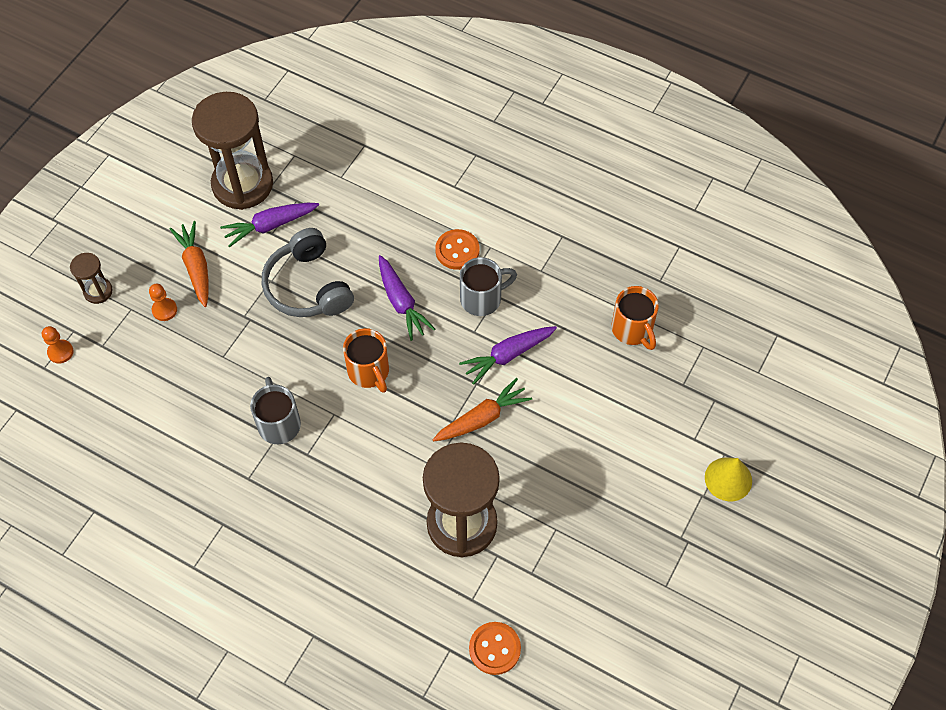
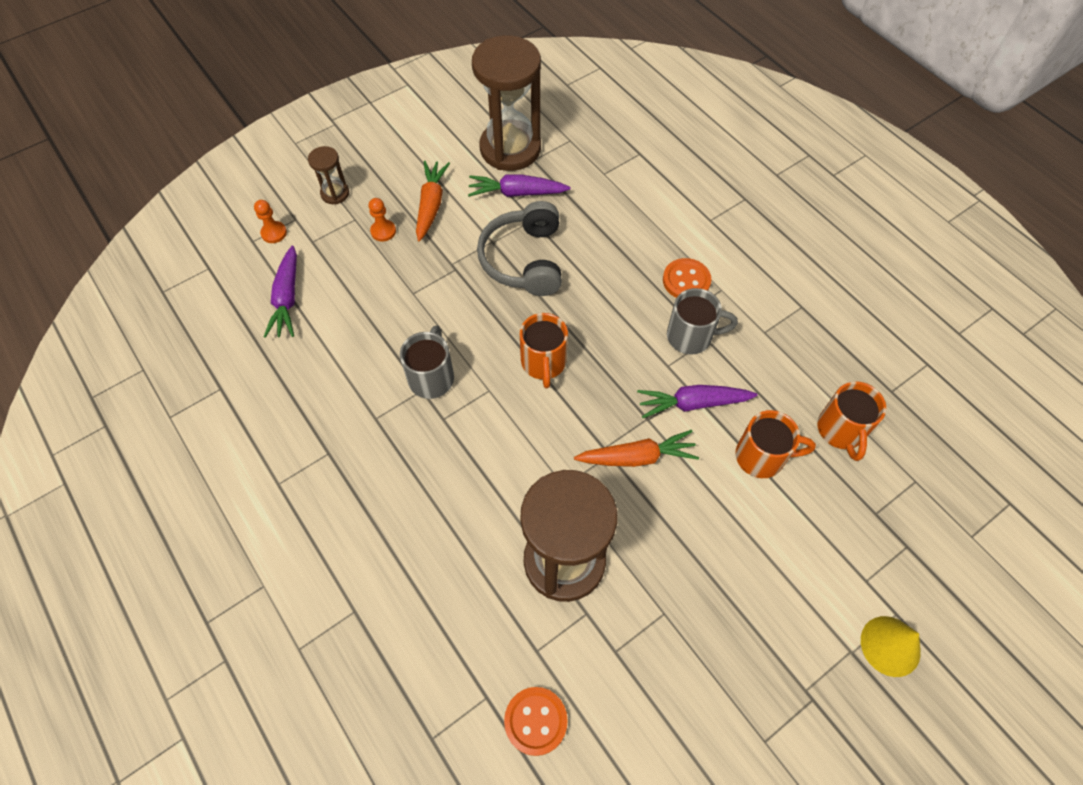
camera: 25 degrees right, 0 degrees up
purple carrot [379,255,435,341] -> purple carrot moved to [264,246,297,338]
none -> orange mug [735,410,816,478]

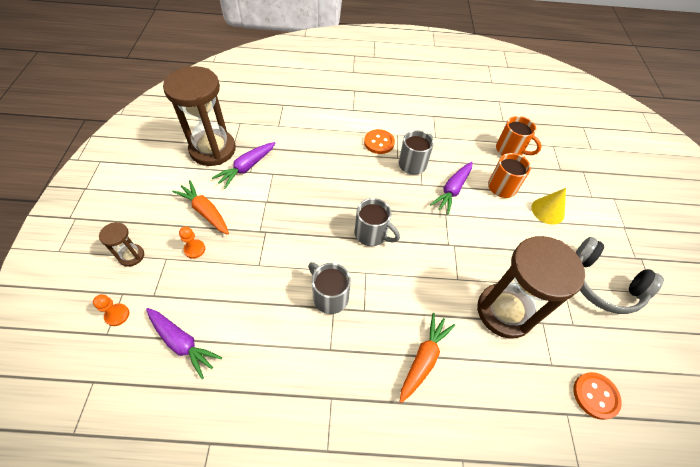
camera: 55 degrees left, 5 degrees down
grey headphones [477,201,562,296] -> grey headphones moved to [576,237,664,314]
orange mug [520,313,568,388] -> grey mug [355,198,400,246]
orange carrot [574,430,699,467] -> orange carrot moved to [399,313,455,403]
yellow cone [861,616,921,677] -> yellow cone moved to [531,188,566,225]

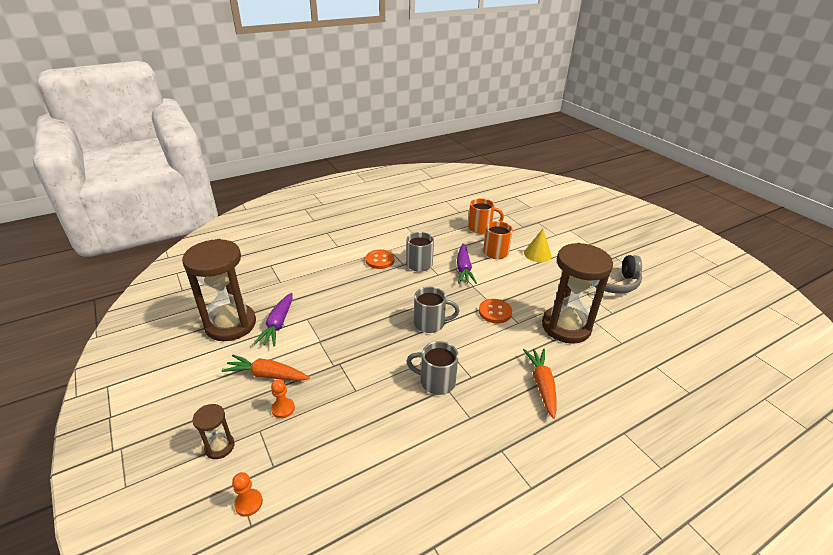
camera: 30 degrees left, 20 degrees down
purple carrot [146,308,222,379] -> none
orange button [573,372,622,420] -> orange button moved to [479,299,512,323]

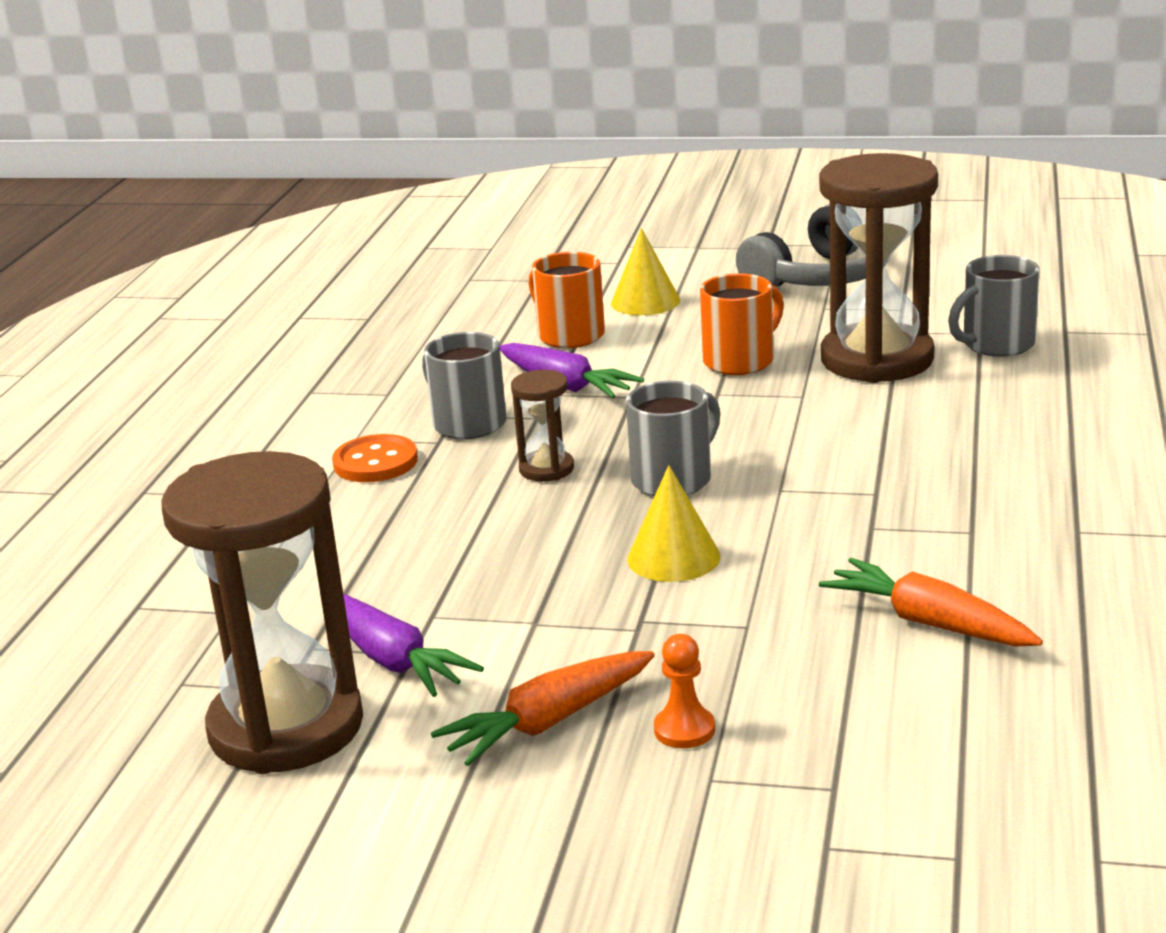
camera: 45 degrees left, 10 degrees down
brown hourglass [192,404,235,459] -> brown hourglass moved to [511,370,574,482]
orange pawn [232,472,263,517] -> none
grey mug [406,341,459,395] -> grey mug moved to [948,255,1039,357]
orange mug [468,198,504,234] -> orange mug moved to [700,273,784,375]
orange button [479,299,512,323] -> none
orange carrot [523,349,557,419] -> orange carrot moved to [819,558,1043,646]
none -> yellow cone [627,465,720,582]

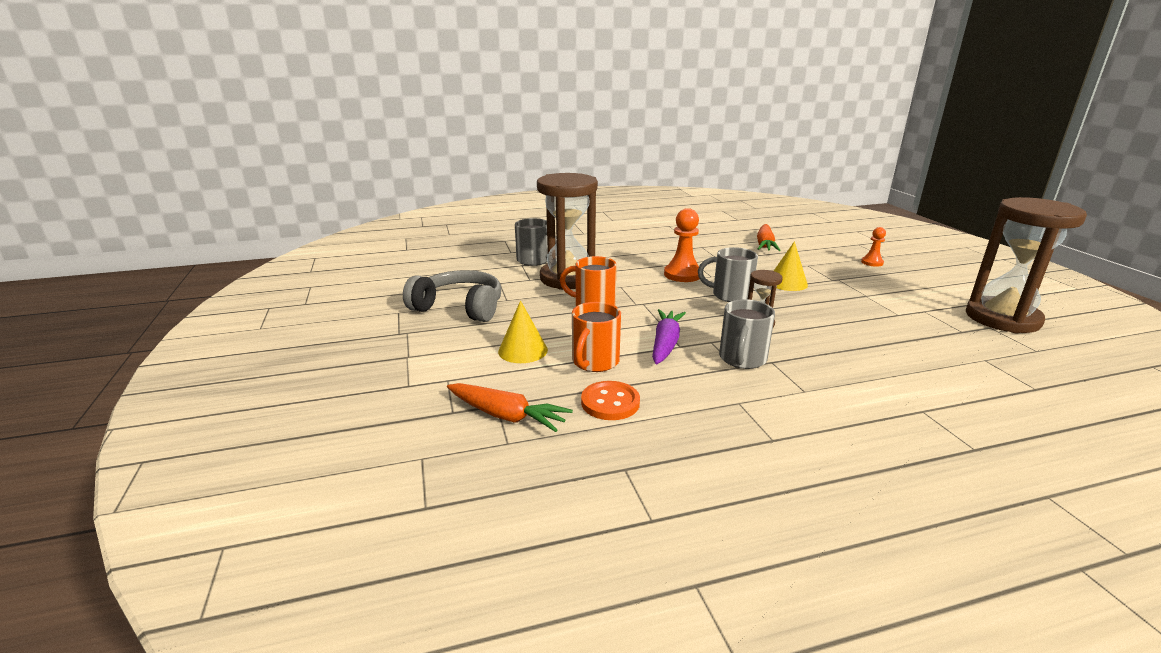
camera: 120 degrees left, 0 degrees up
orange button [332,434,418,482] -> orange button moved to [581,381,640,420]
purple carrot [343,594,484,697] -> none
orange carrot [431,651,655,766] -> orange carrot moved to [447,383,573,432]
none -> orange pawn [664,208,699,282]

